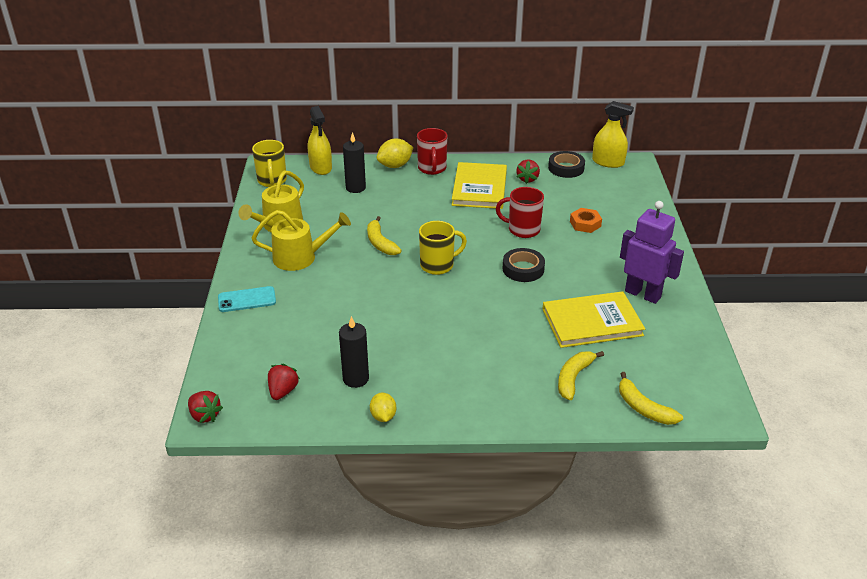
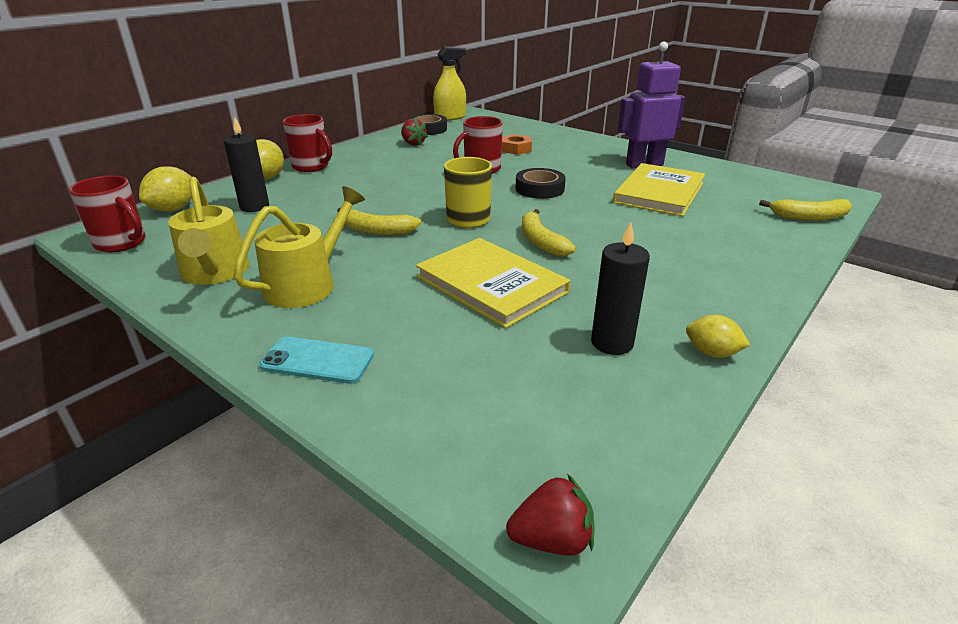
camera: 50 degrees left, 5 degrees down
turquoise phone [218,286,276,312] -> turquoise phone turned 75 degrees clockwise [259,336,374,384]
yellow mug [252,140,287,187] -> red mug [69,175,146,252]
red strawberry [268,364,300,400] -> none
yellow spray bottle [308,106,332,175] -> yellow lemon [139,166,192,212]
yellow book [452,162,507,209] -> yellow book moved to [416,238,570,328]
yellow banana [558,351,604,400] -> yellow banana moved to [522,209,576,256]

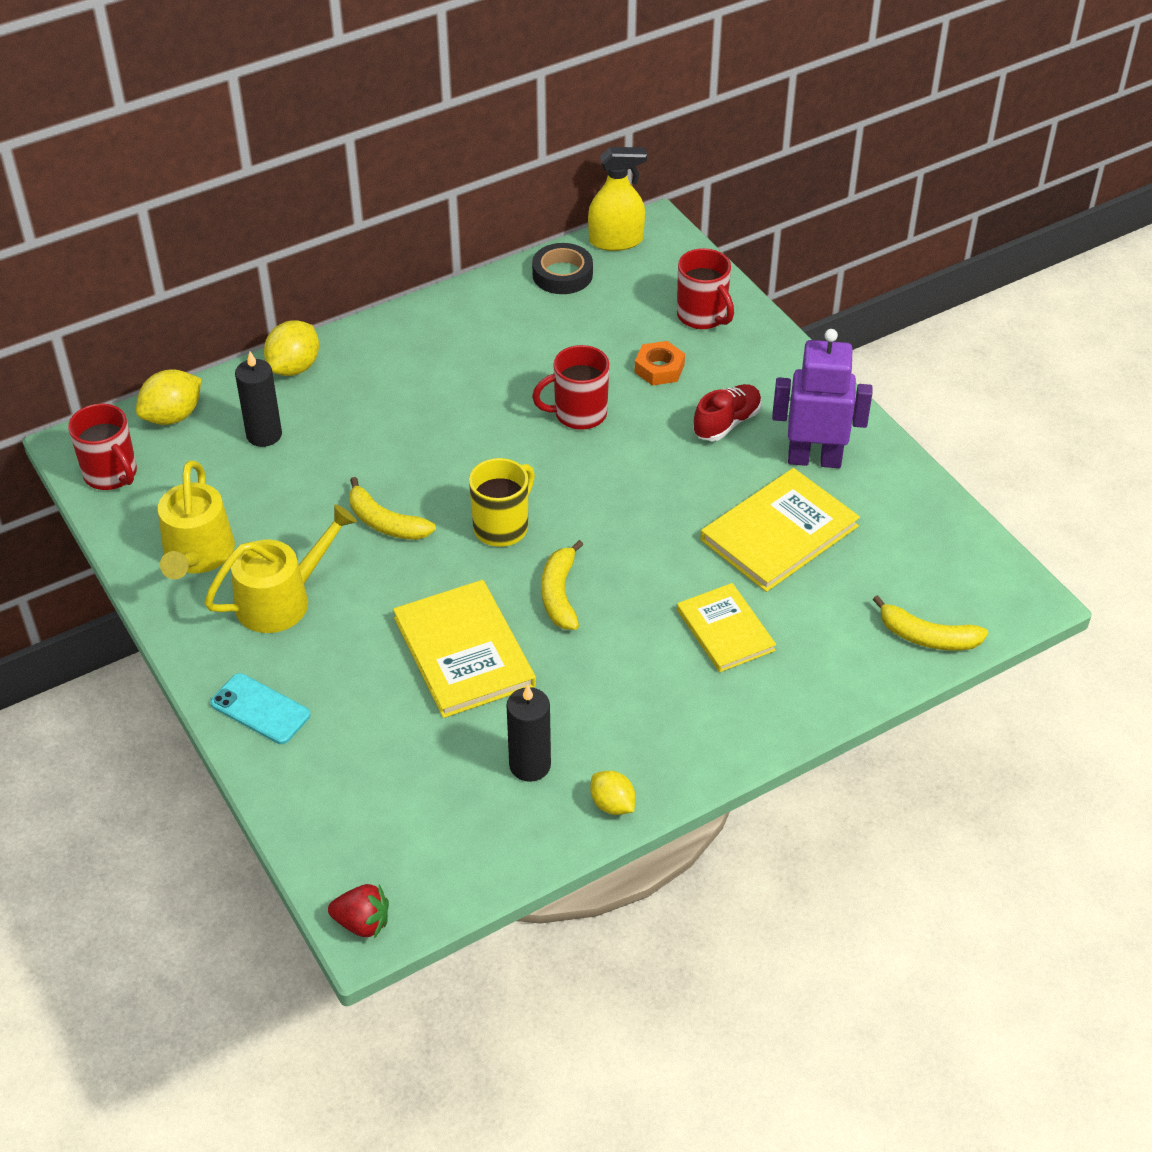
camera: 20 degrees right, 15 degrees up
red mug [283,114,332,172] -> red mug moved to [677,248,734,329]
red strawberry [401,118,428,146] -> none
black tape [516,168,566,199] -> none
none -> yellow book [677,583,776,672]
none -> red shoe [693,384,762,441]

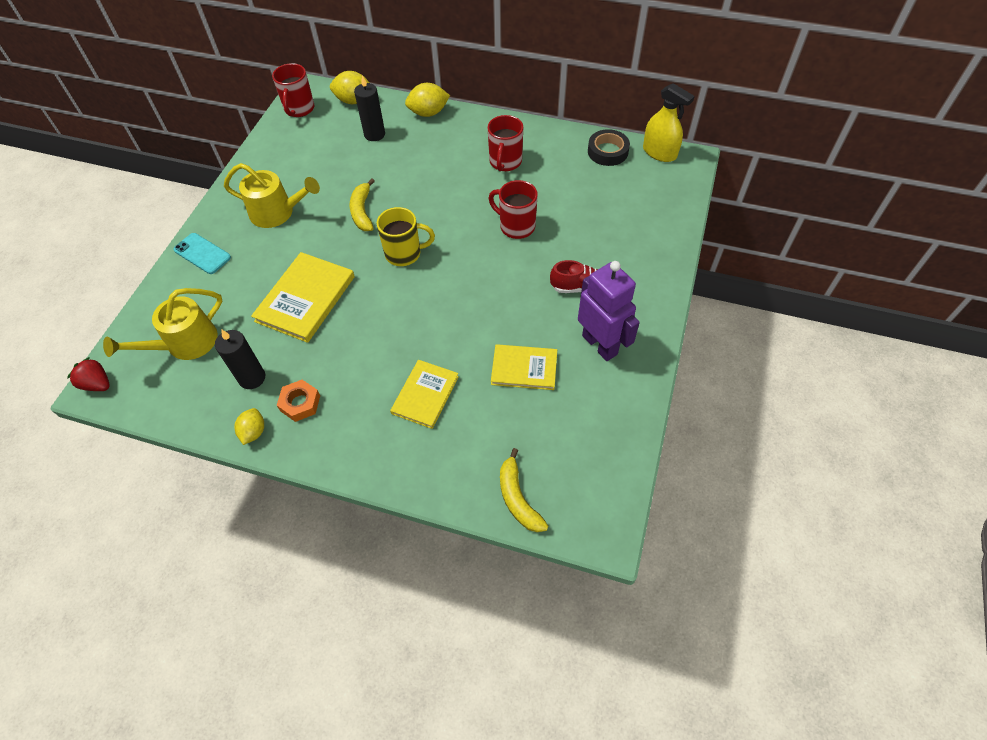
camera: 50 degrees right, 10 degrees up
yellow watering can [158,461,235,579] -> yellow watering can moved to [103,288,223,360]
turquoise phone [210,673,311,744] -> turquoise phone turned 45 degrees counterclockwise [174,233,231,274]
red strawberry [328,884,389,939] -> red strawberry turned 150 degrees clockwise [67,357,110,391]
yellow banana [541,540,583,630] -> none
orange nut [635,341,685,386] -> orange nut moved to [277,380,320,422]
red mug [677,248,734,329] -> red mug moved to [487,115,523,171]
yellow book [700,468,860,592] -> yellow book [491,344,557,390], size x0.65

